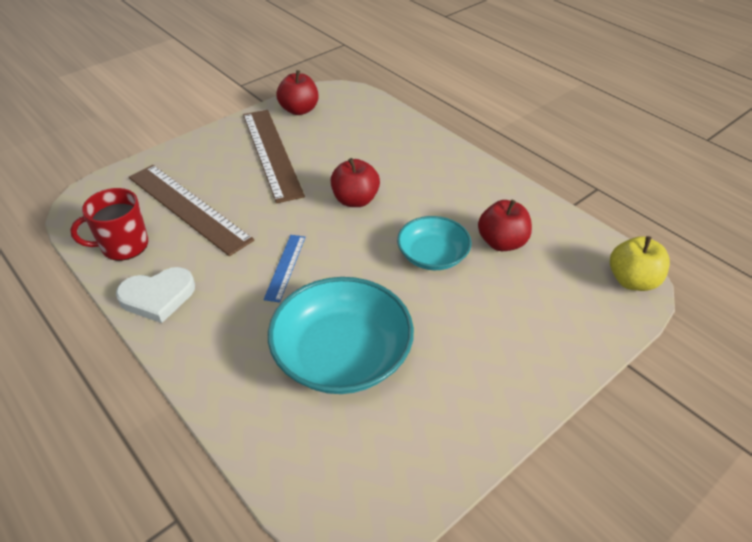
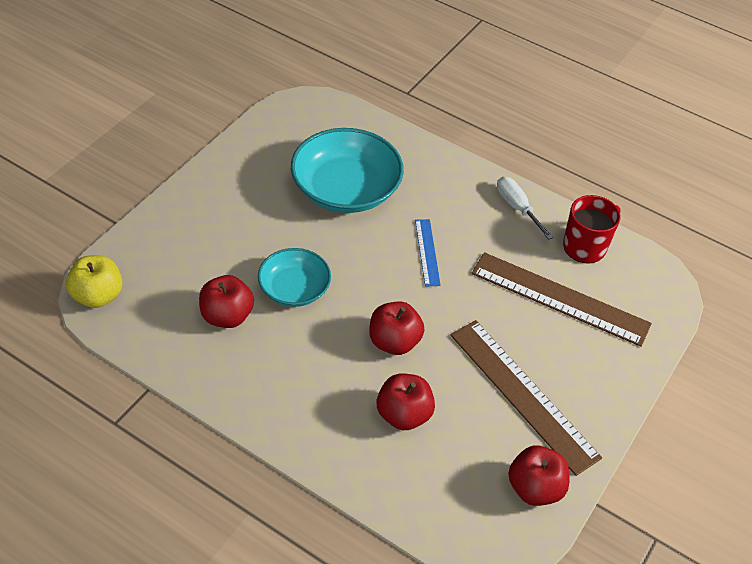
camera: 160 degrees right, 5 degrees up
white heart [116,267,195,323] -> white screwdriver [497,177,553,240]
none -> red apple [377,373,435,430]

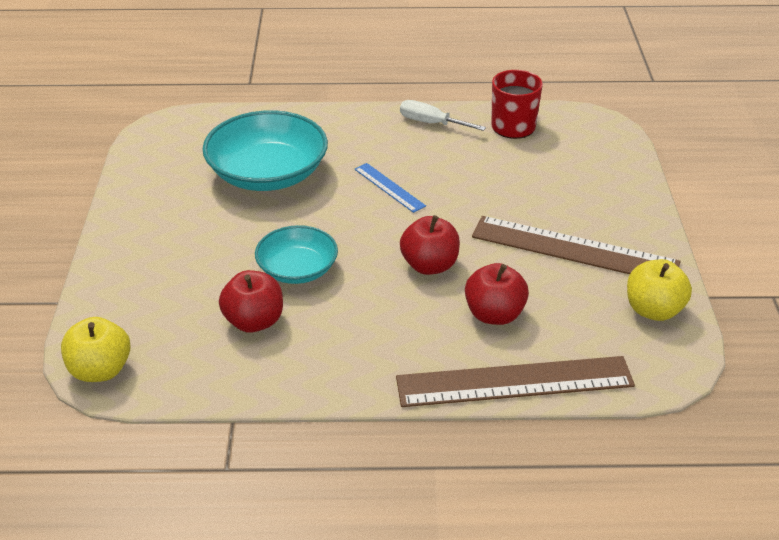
camera: 30 degrees left, 10 degrees down
brown ruler [472,252,652,347] -> brown ruler moved to [396,356,635,407]
red apple [508,446,569,506] -> yellow apple [627,259,692,321]

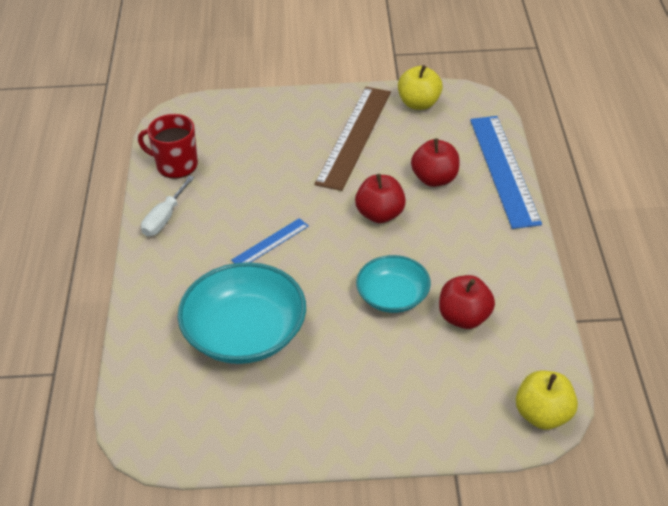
camera: 90 degrees left, 5 degrees up
brown ruler [396,356,635,407] -> blue ruler [470,116,542,229]

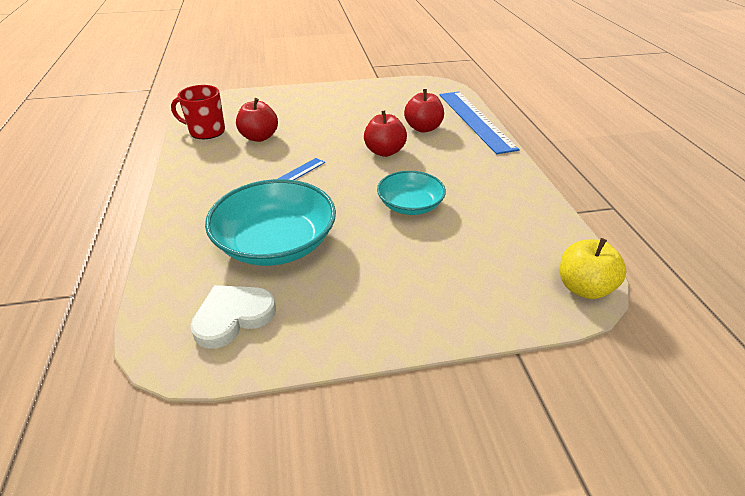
camera: 10 degrees left, 5 degrees down
white screwdriver [141,176,194,236] -> none
brown ruler [314,87,391,191] -> none
yellow apple [398,65,443,110] -> none
red apple [439,275,495,329] -> red apple moved to [236,98,278,142]
none -> white heart [190,285,276,349]

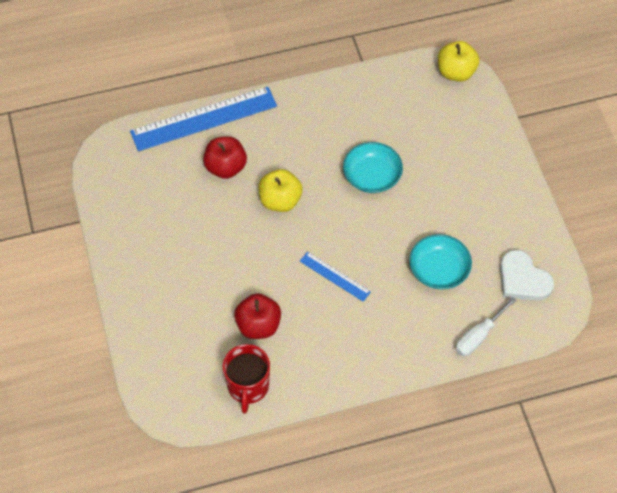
camera: 95 degrees left, 20 degrees up
turquoise bowl [205,179,336,266] -> turquoise bowl [409,234,472,289], size x0.60
red apple [364,110,407,157] -> yellow apple [259,169,303,212]
none -> white screwdriver [456,297,516,356]

